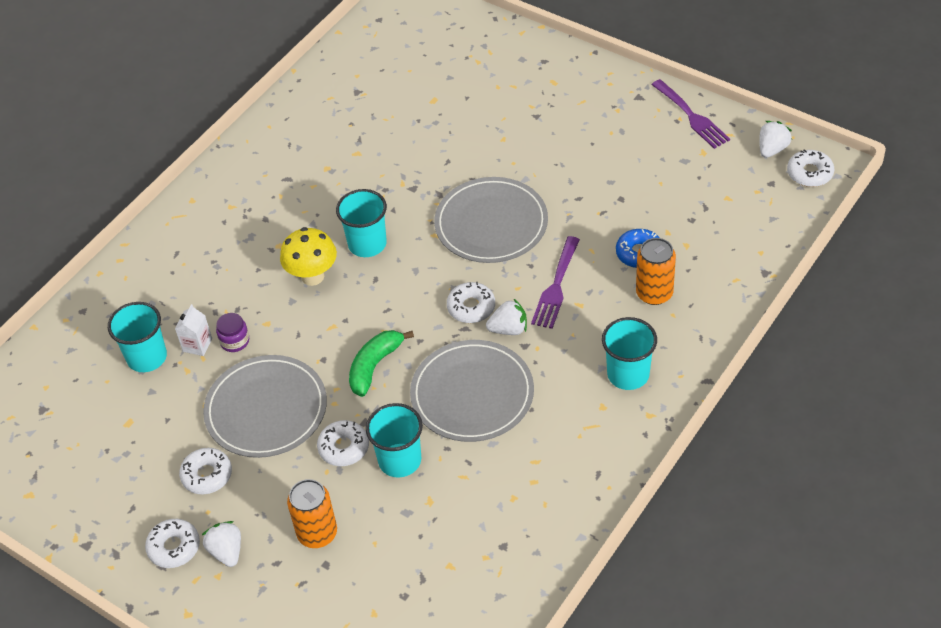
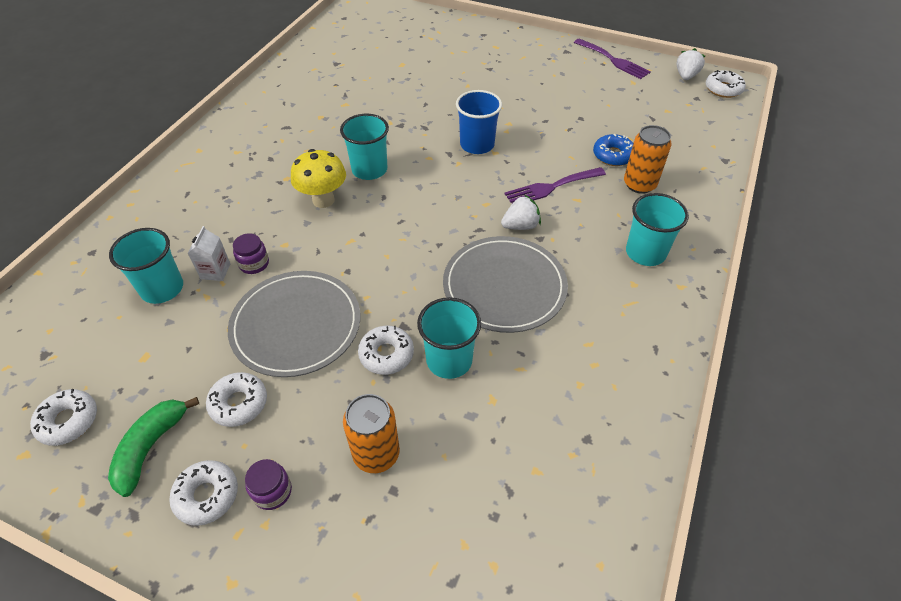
camera: 15 degrees left, 0 degrees up
white strawberry [202,521,241,567] -> purple jar [245,459,292,510]
green banana [349,330,414,397] -> green banana moved to [108,397,199,497]
grey plate [434,177,548,263] -> blue cup [456,90,502,154]
white donut [447,281,495,323] -> white donut moved to [30,389,97,446]
purple fork [531,236,580,329] -> purple fork turned 60 degrees clockwise [505,167,606,204]

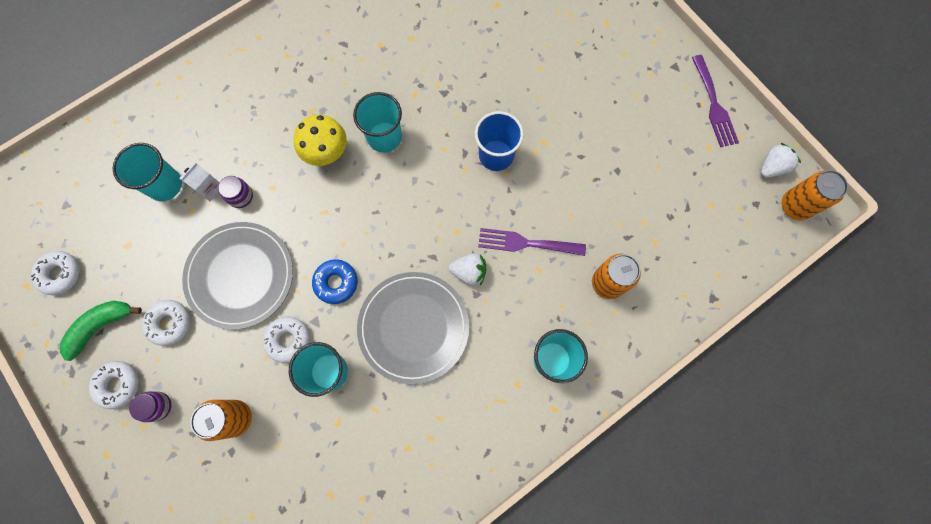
camera: 30 degrees right, 25 degrees up
blue donut [593,134,633,166] -> blue donut moved to [312,259,358,304]
white donut [706,70,746,98] -> orange can [782,170,848,220]

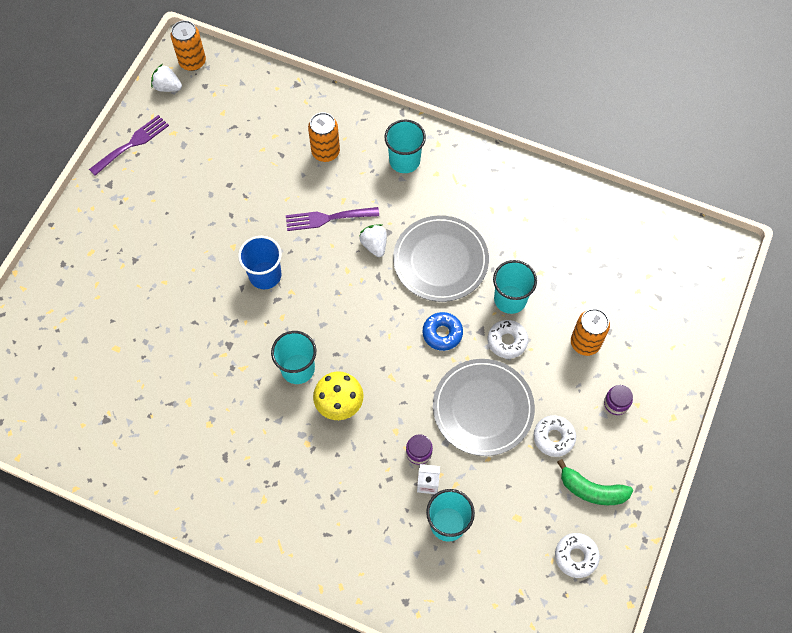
camera: 120 degrees left, 10 degrees down
white donut [89,361,139,409] -> none
purple fork [478,228,586,256] -> purple fork turned 105 degrees clockwise [286,207,379,231]

